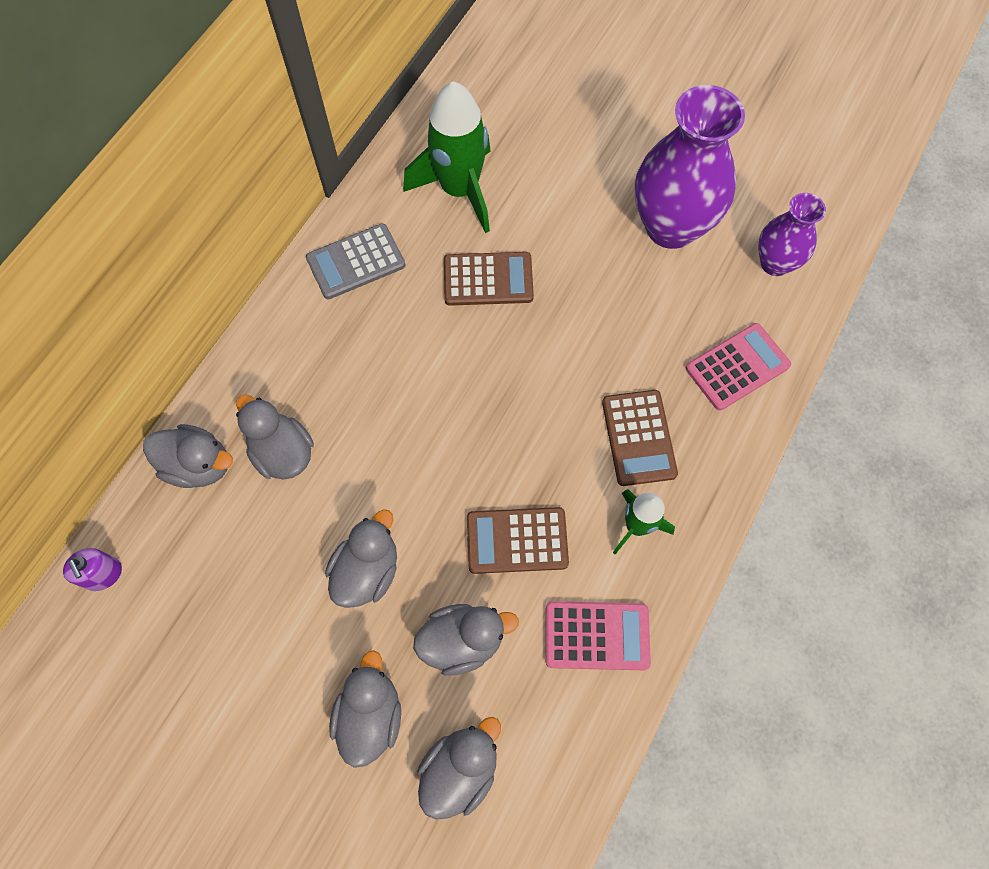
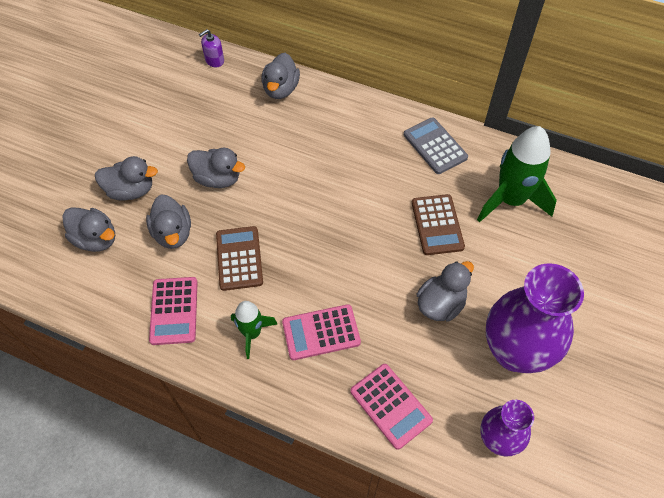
camera: 85 degrees right, 10 degrees down
grey duck [236,394,314,480] -> grey duck moved to [417,261,474,321]
brown calculator [602,390,678,486] -> pink calculator [282,304,361,360]

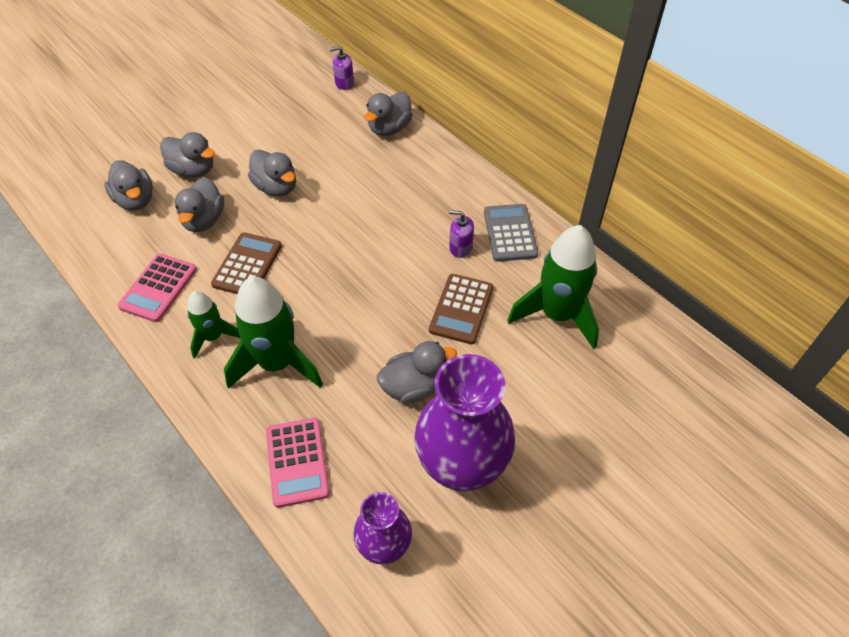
camera: 25 degrees right, 5 degrees down
pink calculator [282,304,361,360] -> green rocket [224,277,323,389]
none -> purple soap dispenser [449,210,474,258]

